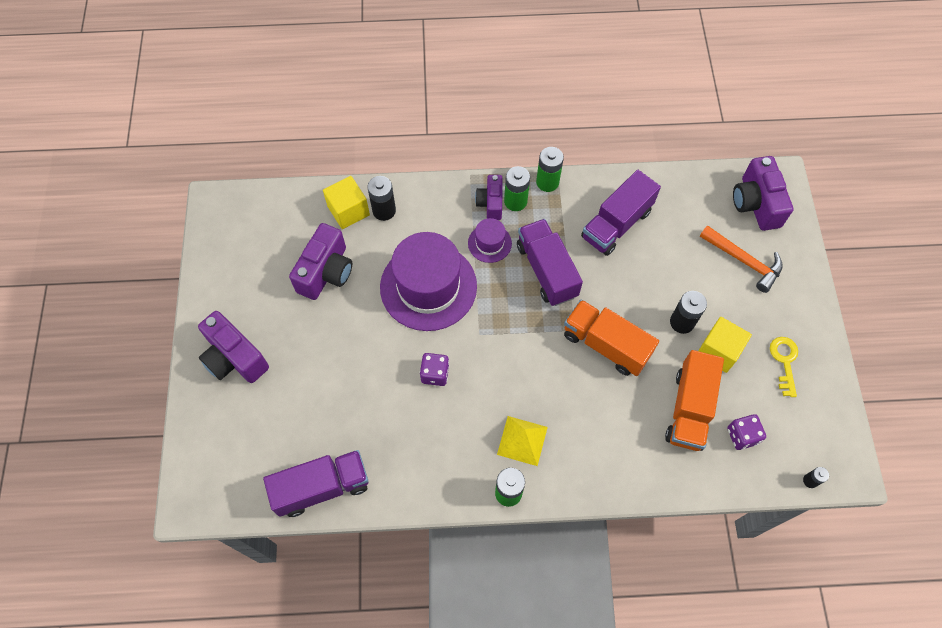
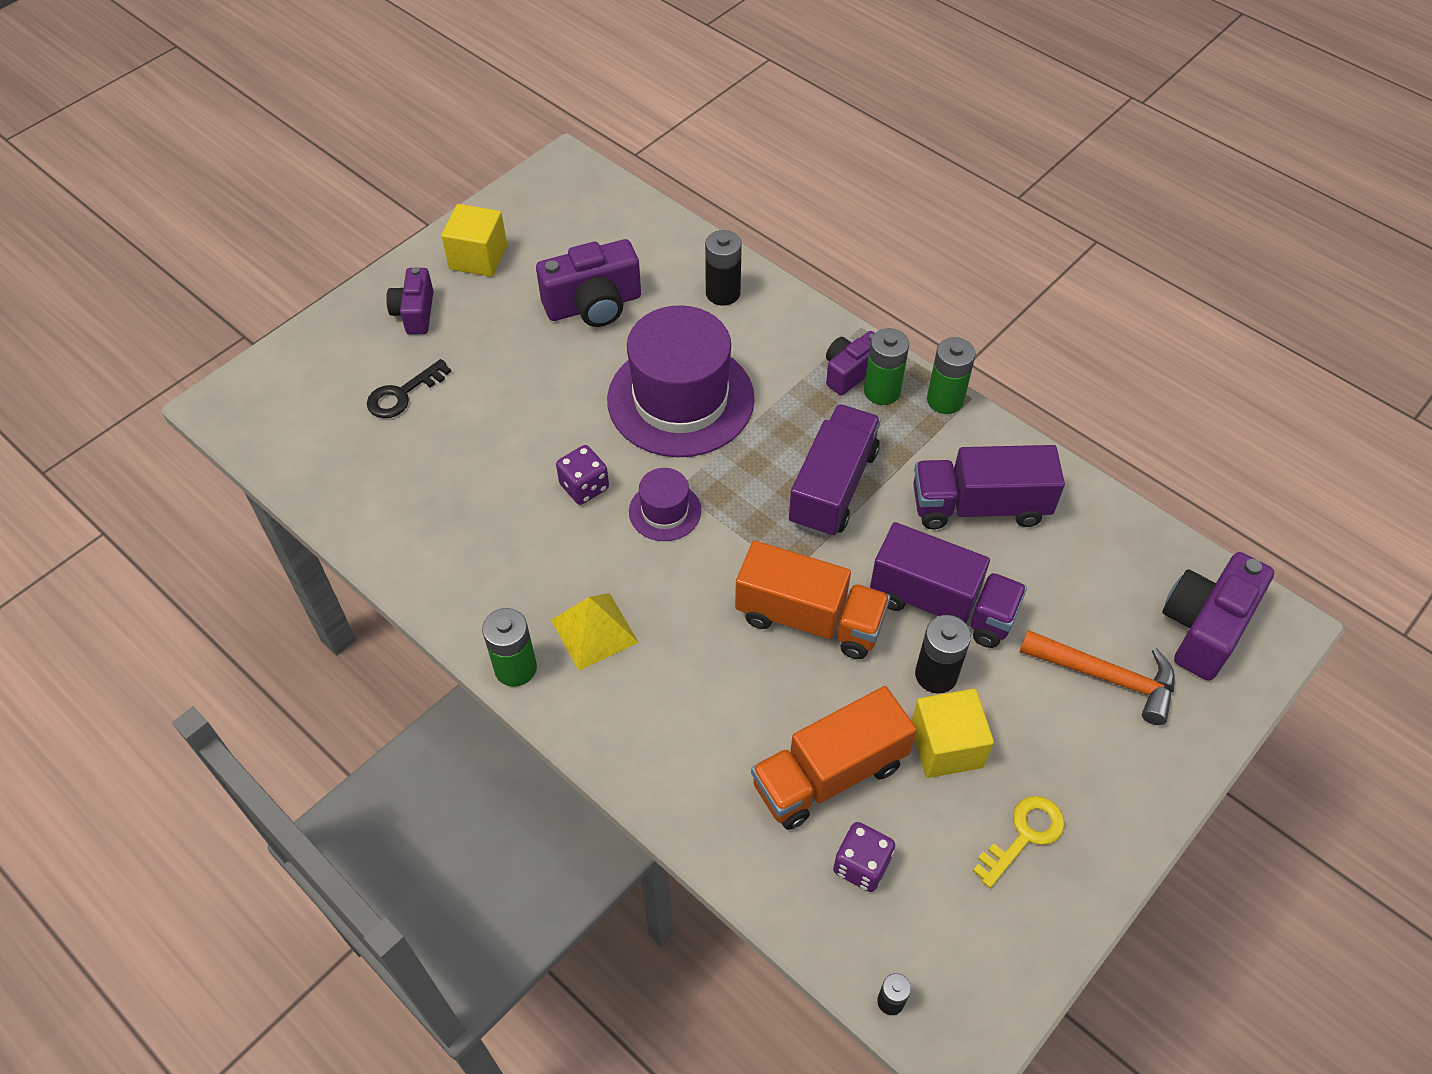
camera: 45 degrees right, 10 degrees down
purple camera [198,311,269,383] -> purple camera [386,267,433,335], size x0.62
purple truck [263,450,368,517] -> purple truck moved to [870,522,1027,648]
yellow cube [323,176,370,229] -> yellow cube moved to [441,204,507,277]
purple hat [468,218,512,263] -> purple hat moved to [629,468,701,541]
orange truck [564,300,659,376] -> orange truck turned 120 degrees clockwise [735,541,890,659]
orange hammer [700,225,783,293] -> orange hammer turned 60 degrees counterclockwise [1020,630,1175,725]
none -> black key [367,359,451,418]

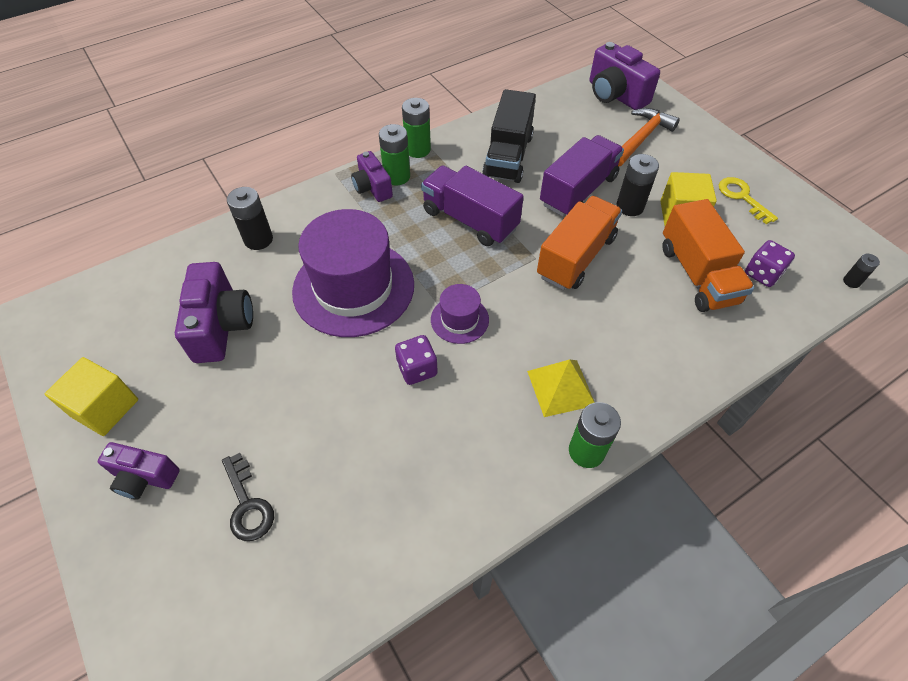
camera: 75 degrees left, 0 degrees up
purple truck [913,445,1065,529] -> black truck [482,89,536,183]

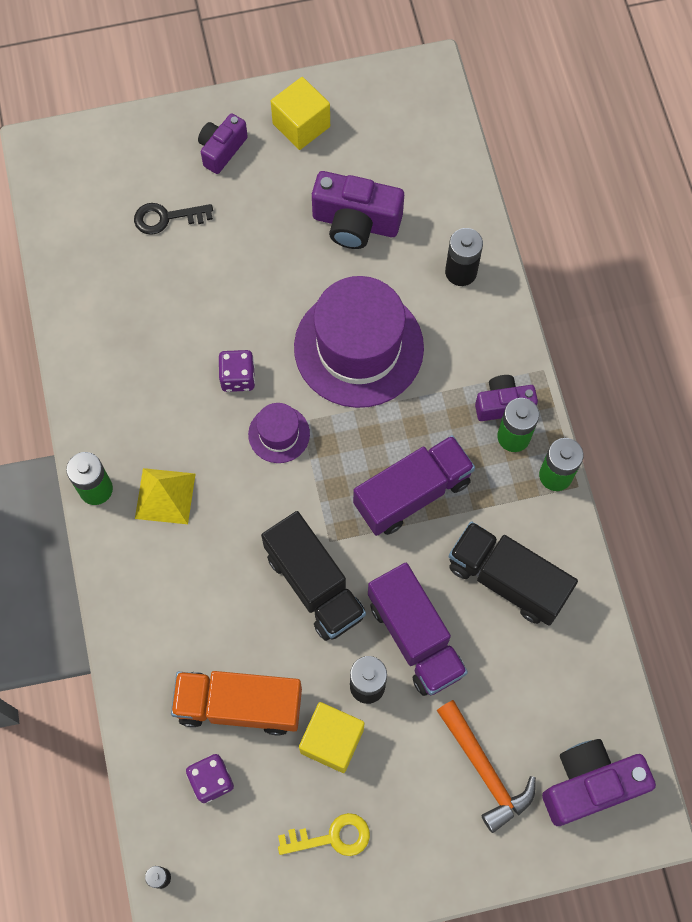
camera: 110 degrees right, 15 degrees up
orange truck [537,196,622,290] -> black truck [261,511,366,641]

